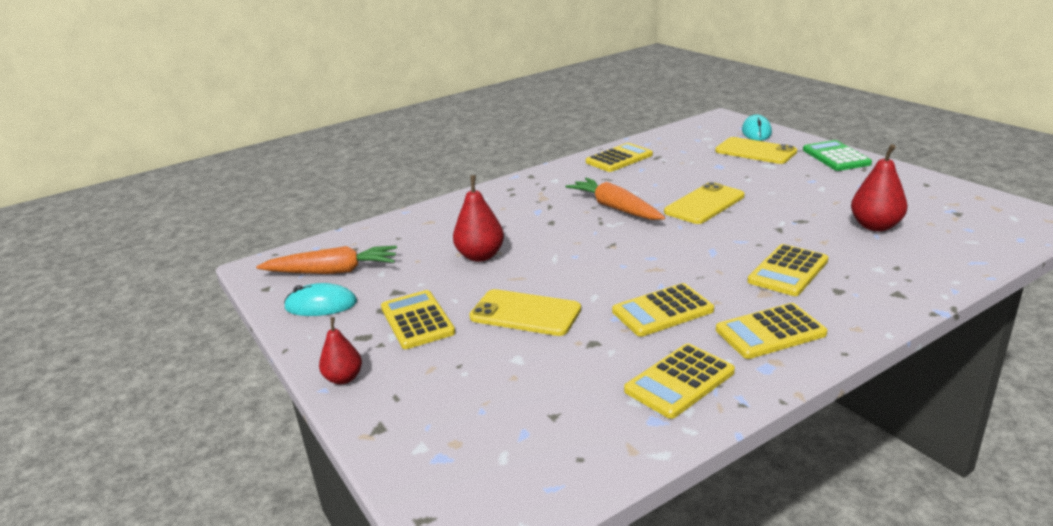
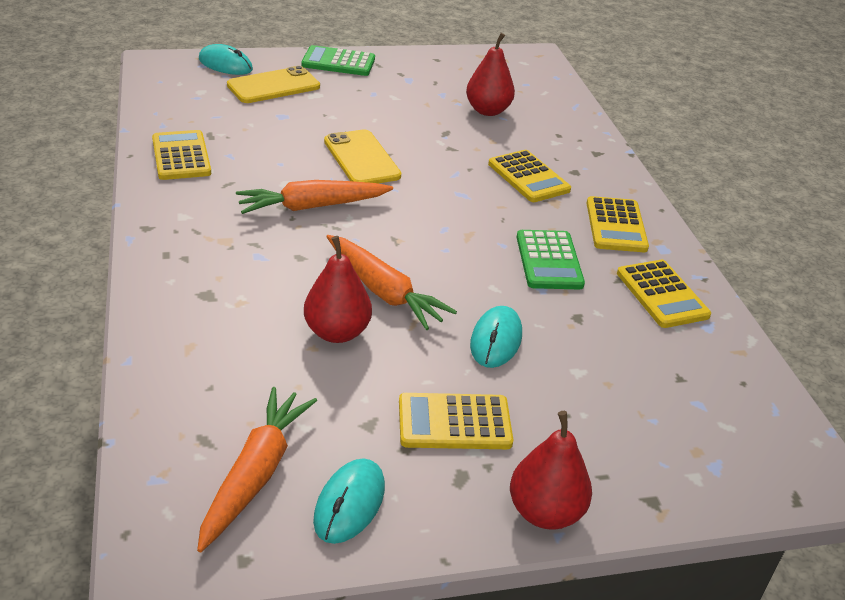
camera: 75 degrees left, 10 degrees up
red pear [319,317,362,385] -> red pear [510,411,592,530], size x1.54
yellow phone [469,289,581,336] -> turquoise mouse [470,306,522,368]
yellow calculator [612,283,714,337] -> green calculator [516,230,585,289]
none -> orange carrot [326,235,457,330]

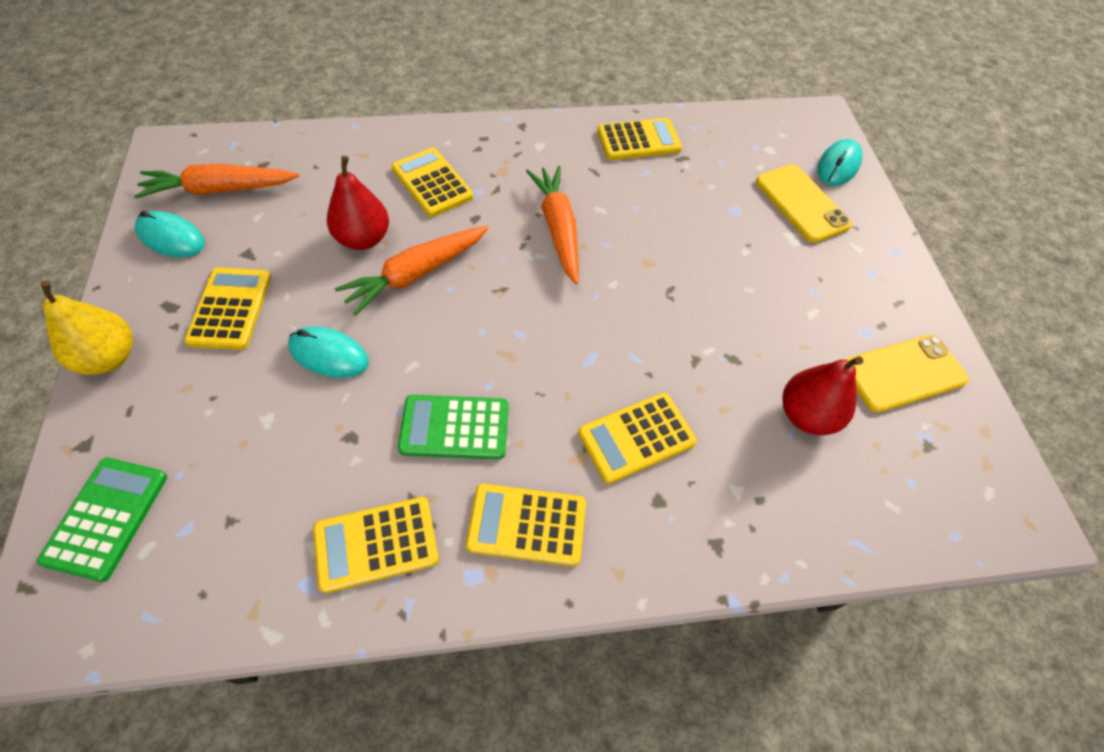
camera: 95 degrees right, 20 degrees up
orange carrot [197,387,317,552] -> orange carrot turned 150 degrees clockwise [134,164,299,198]
green calculator [301,45,375,76] -> green calculator moved to [37,458,167,582]
yellow phone [324,129,401,184] -> yellow phone moved to [846,335,969,413]
red pear [510,411,592,530] -> yellow pear [41,281,133,375]
none -> yellow calculator [392,148,473,217]

